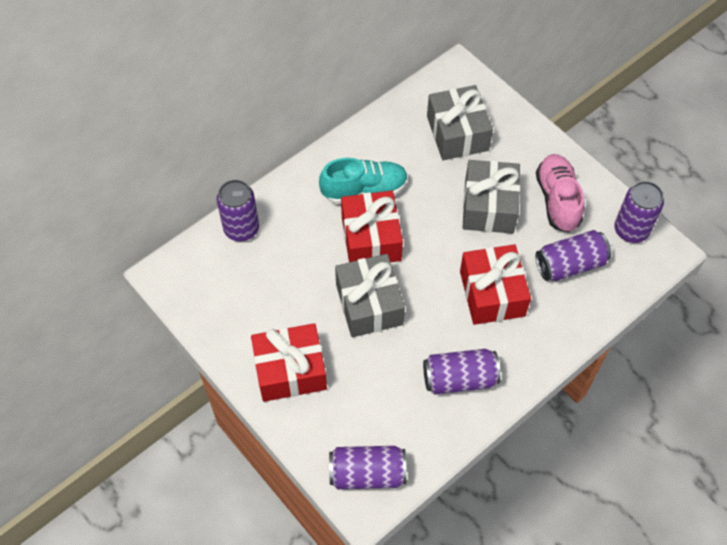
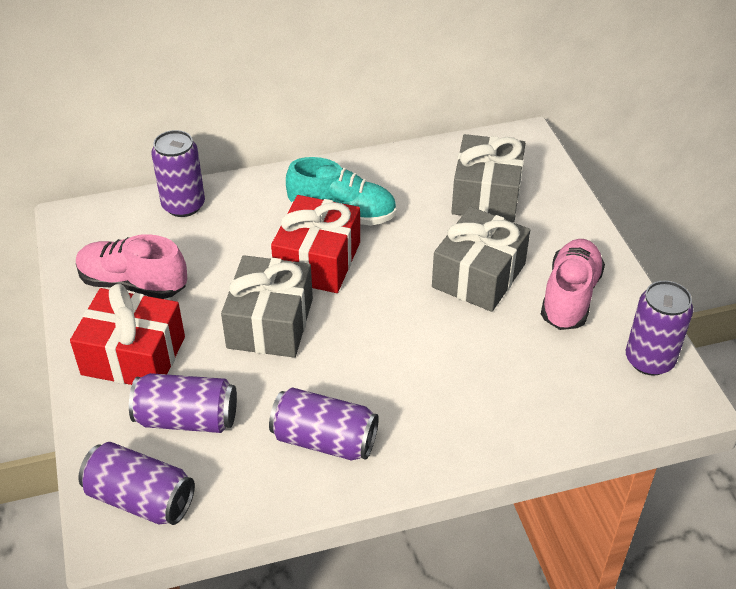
camera: 25 degrees right, 15 degrees down
red gift [460,244,531,325] -> none
purple can [535,230,611,281] -> purple can moved to [129,373,237,433]
none -> pink shoe [76,234,187,299]

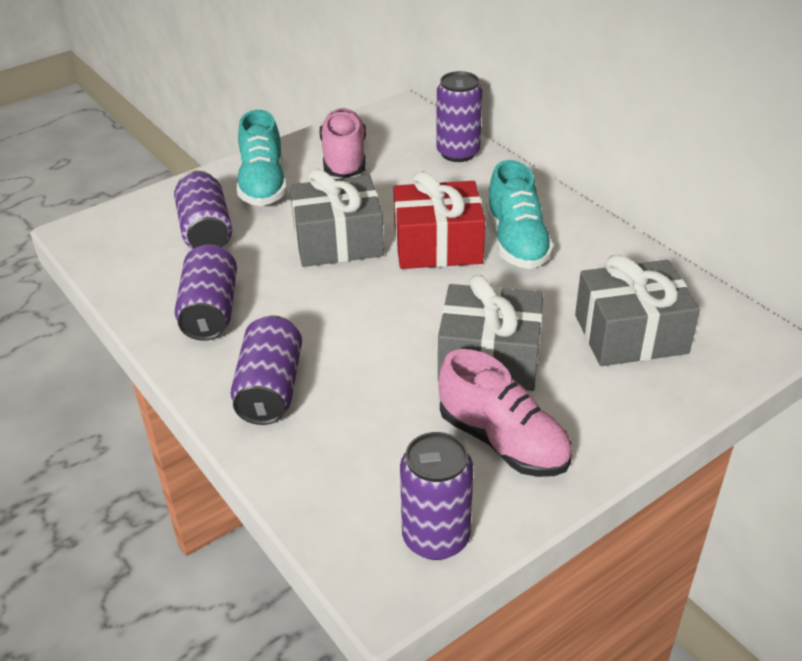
camera: 70 degrees right, 5 degrees down
red gift [70,284,185,385] -> turquoise shoe [237,110,287,206]
purple can [78,442,195,525] -> purple can moved to [231,315,302,425]
pink shoe [541,239,605,330] -> pink shoe turned 45 degrees clockwise [439,349,572,477]

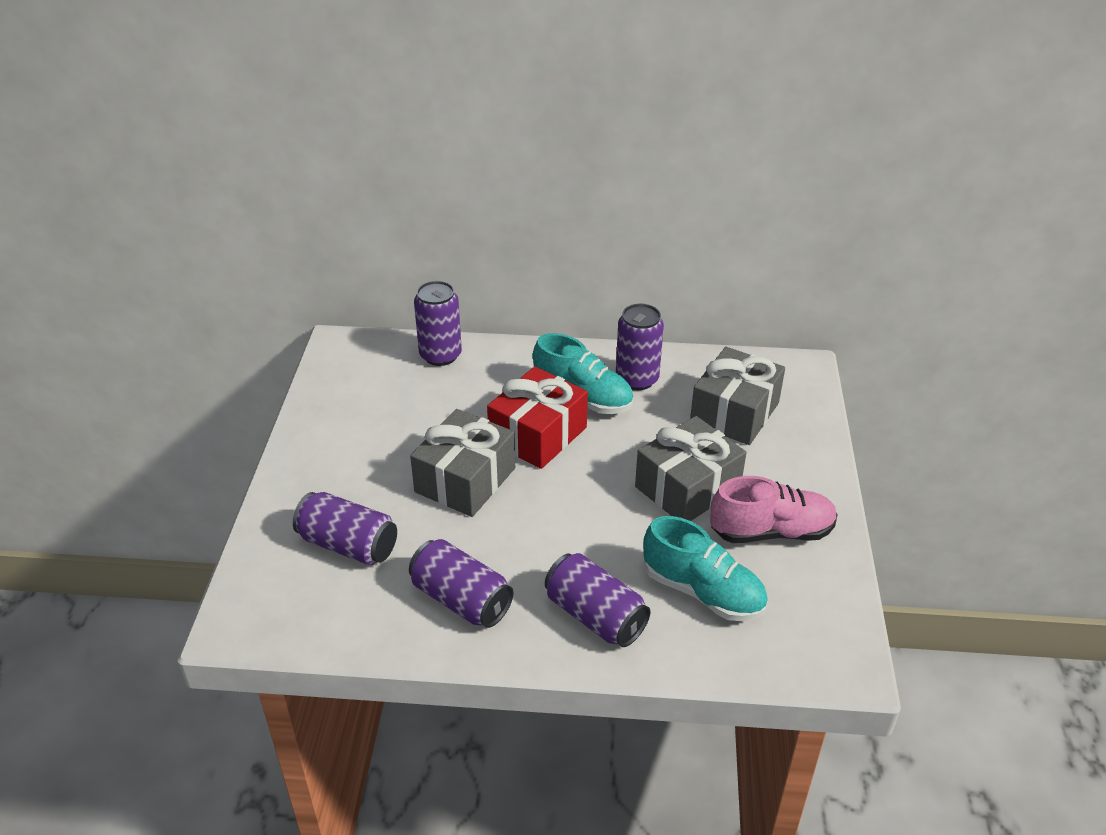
camera: 50 degrees left, 0 degrees up
turquoise shoe [237,110,287,206] -> turquoise shoe moved to [643,516,768,621]
pink shoe [320,108,366,178] -> none
purple can [400,432,473,560] -> purple can moved to [616,304,664,390]

